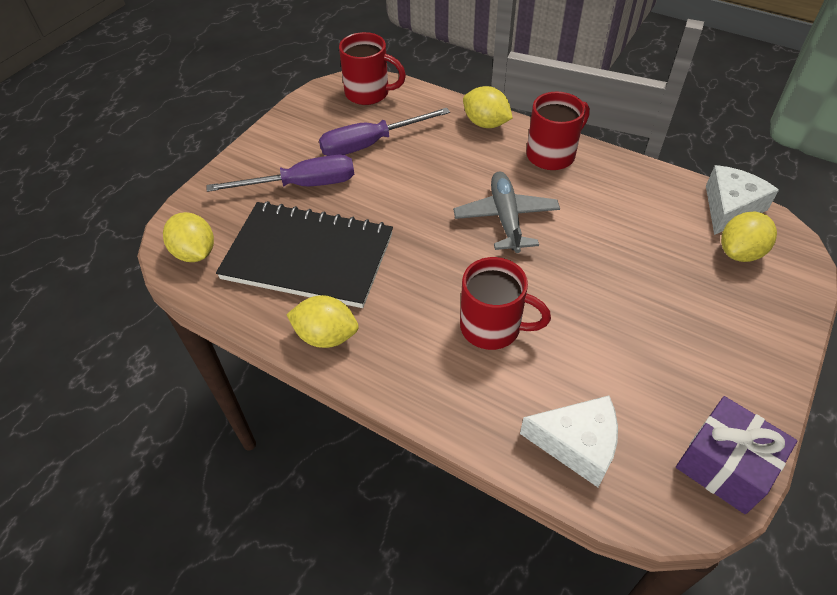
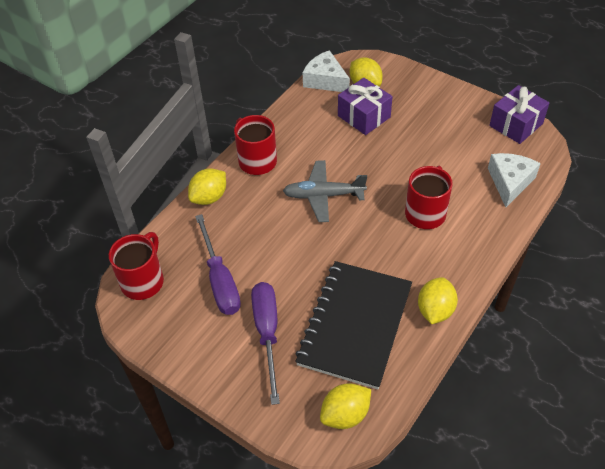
camera: 85 degrees left, 0 degrees up
none -> purple gift [338,78,393,135]

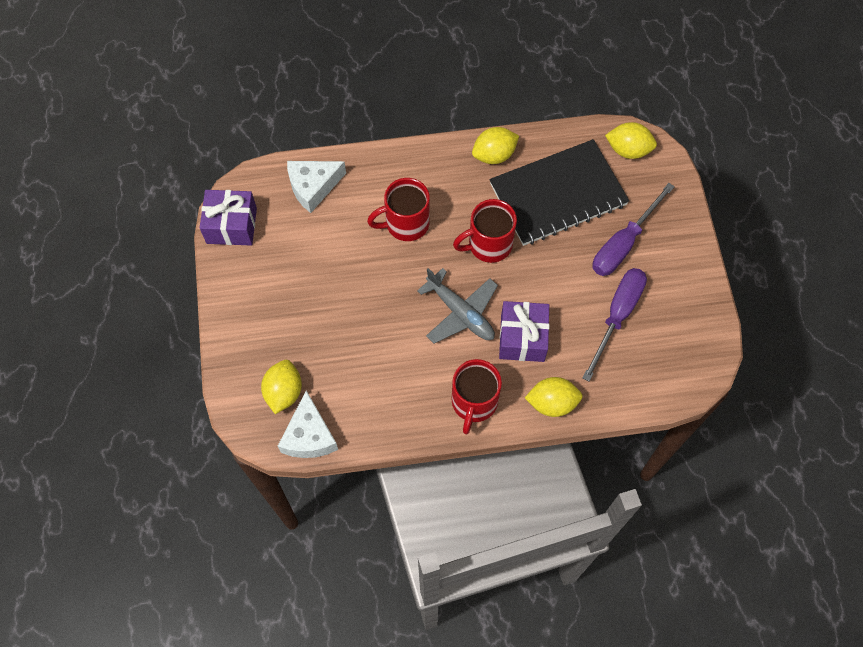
camera: 135 degrees left, 15 degrees up
red mug [109,232,164,300] -> red mug moved to [453,199,517,263]
purple gift [338,78,393,135] -> purple gift moved to [499,301,549,362]

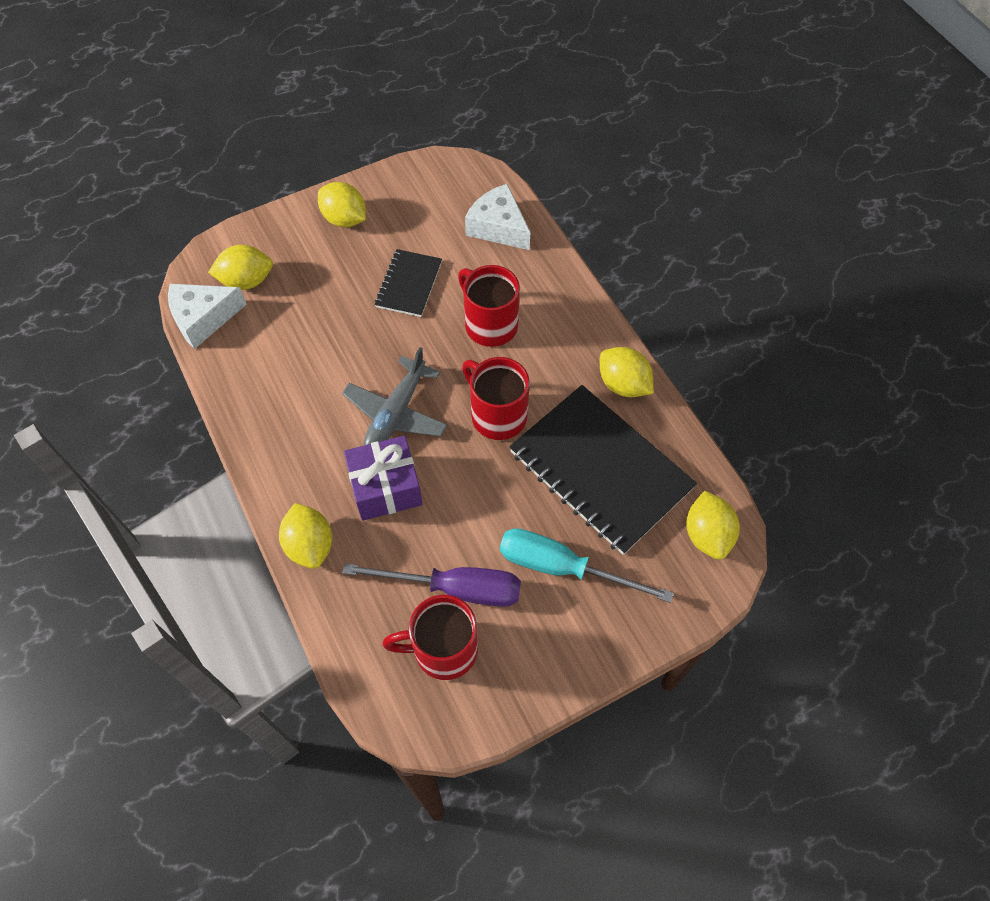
camera: 70 degrees right, 5 degrees down
purple gift [200,190,257,245] -> none
red mug [452,359,502,434] -> red mug moved to [383,595,478,680]
purple screwdriver [592,183,675,276] -> turquoise screwdriver [500,528,674,603]
none -> yellow lemon [318,182,366,227]
none -> black notebook [375,249,442,317]

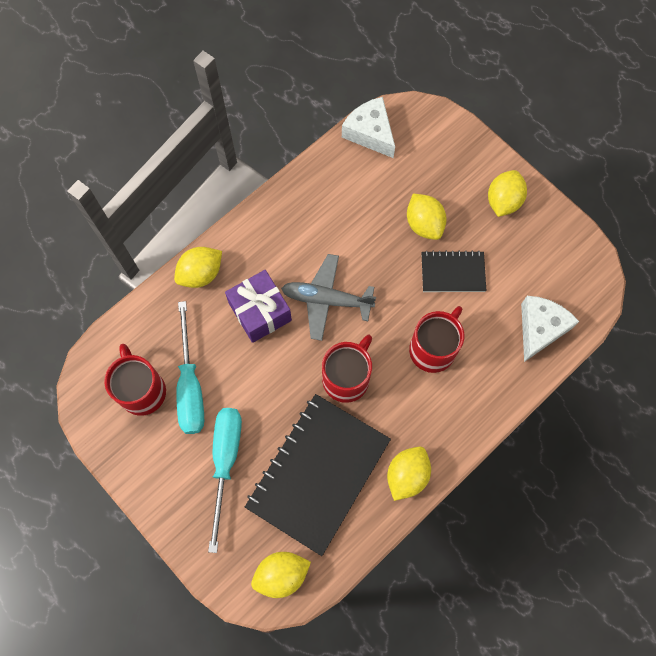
camera: 75 degrees right, 10 degrees up
yellow lemon [208,245,273,290] -> yellow lemon moved to [407,194,447,240]
purple screwdriver [343,563,521,607] -> turquoise screwdriver [176,301,204,434]

